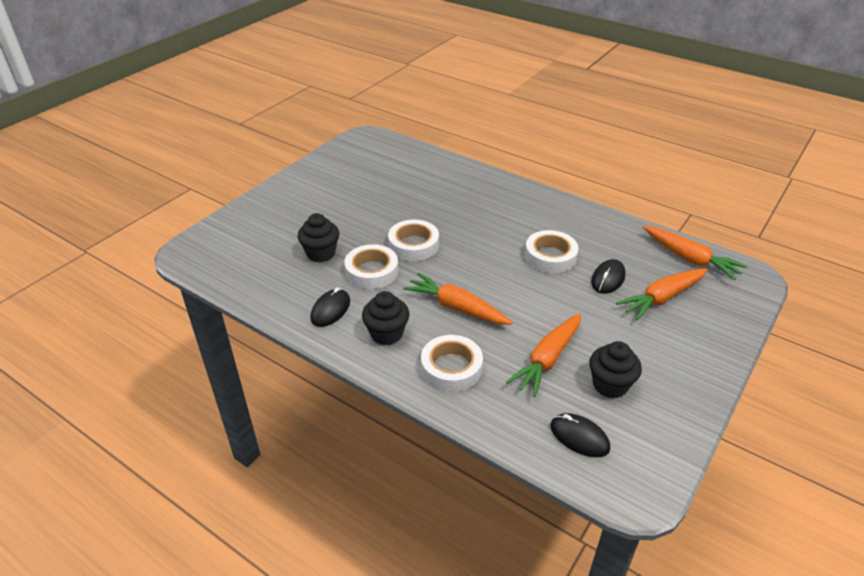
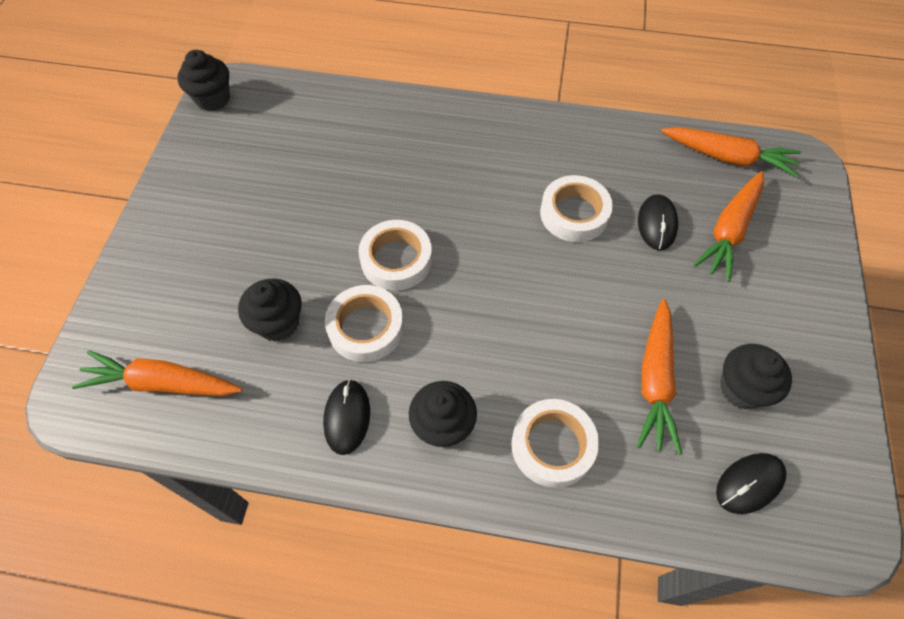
camera: 25 degrees left, 20 degrees up
orange carrot [403,272,512,325] -> orange carrot moved to [72,350,242,396]
black mouse [550,413,610,457] -> black mouse turned 45 degrees counterclockwise [716,453,786,514]
none -> black cupcake [177,50,230,111]

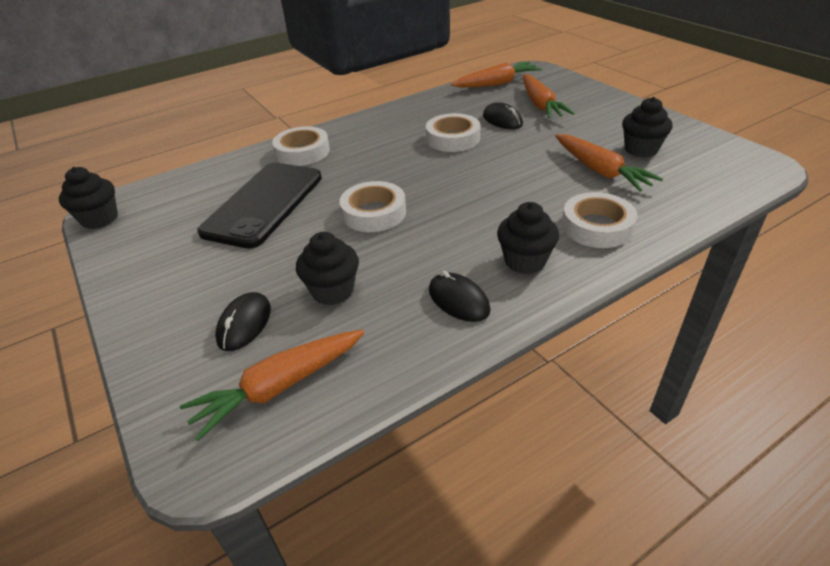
camera: 40 degrees left, 20 degrees down
white tape [325,285,404,362] -> white tape moved to [272,126,330,166]
black mouse [716,453,786,514] -> black mouse moved to [215,292,271,351]
none -> black phone [197,163,322,249]

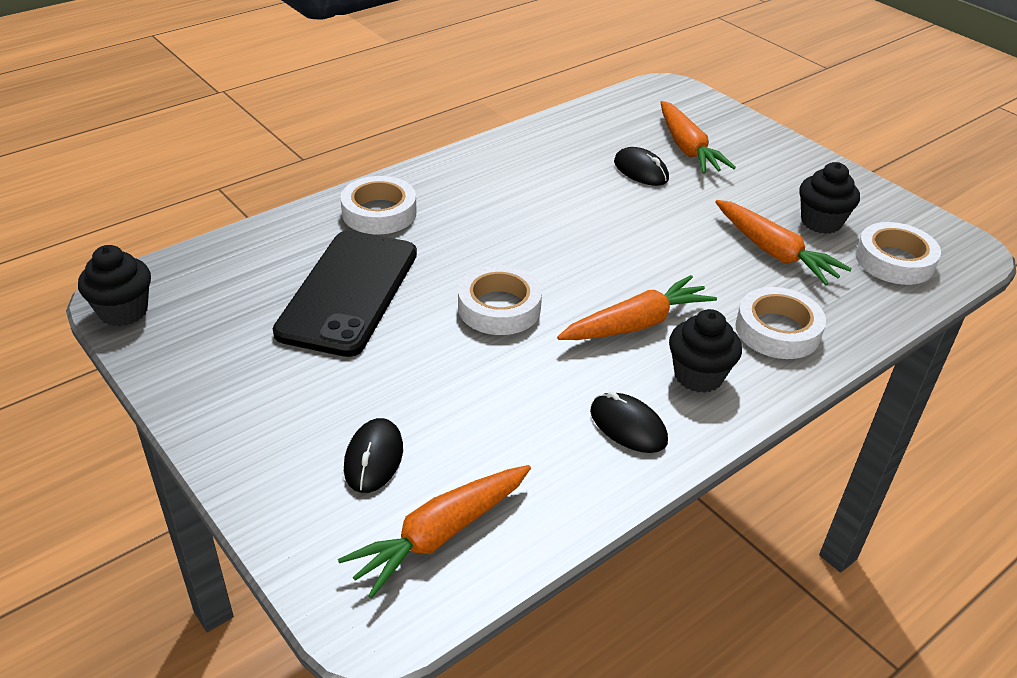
camera: 10 degrees left, 0 degrees up
black cupcake [296,232,359,305] -> none
white tape [426,113,480,152] -> white tape moved to [855,222,941,285]
orange carrot [451,61,542,87] -> orange carrot moved to [557,275,717,340]

